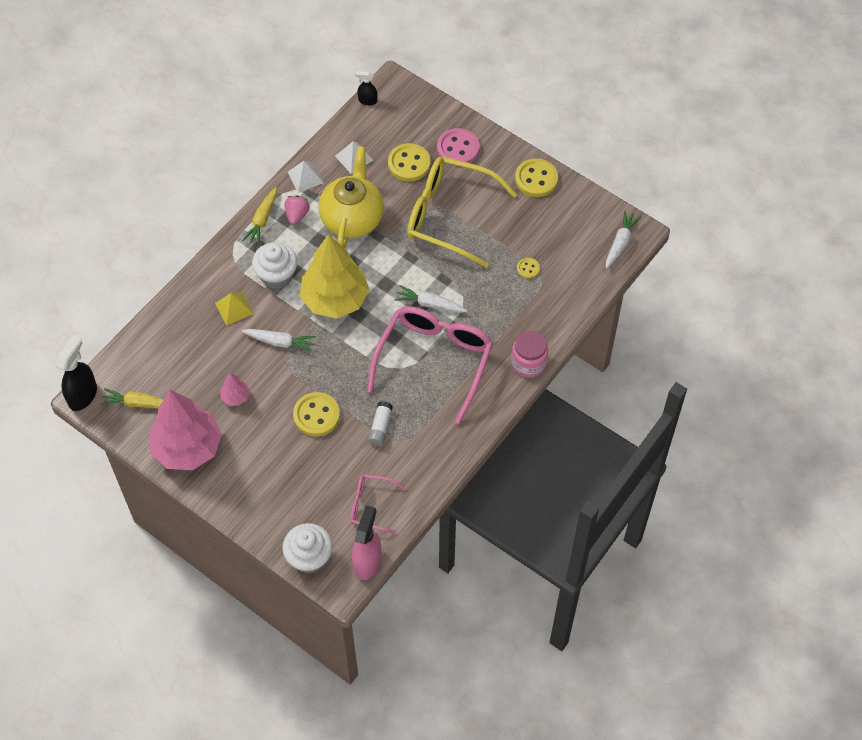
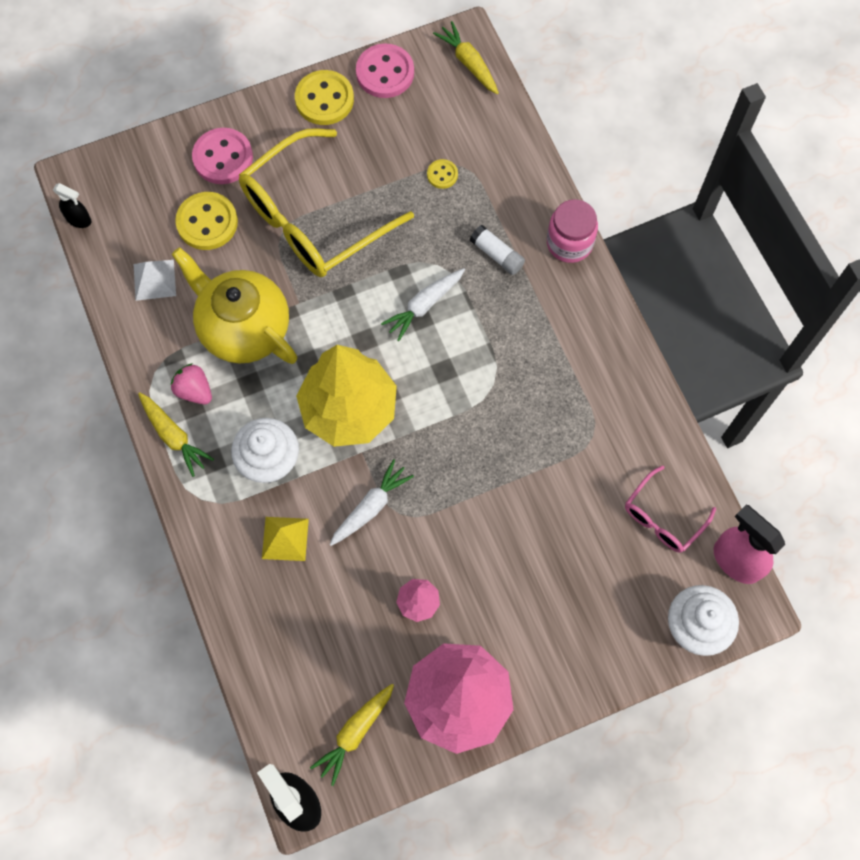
camera: 60 degrees left, 10 degrees up
white pyramid [288,161,324,193] -> none
yellow button [293,392,340,436] -> none
black spray bottle [355,71,377,105] -> black spray bottle turned 105 degrees counterclockwise [53,183,91,228]
pink glasses [367,306,493,424] -> none
white glue stick [368,401,393,446] -> white glue stick moved to [470,225,525,275]
white carrot [606,210,641,269] -> yellow carrot [433,21,499,94]
none -> pink button [356,44,414,98]

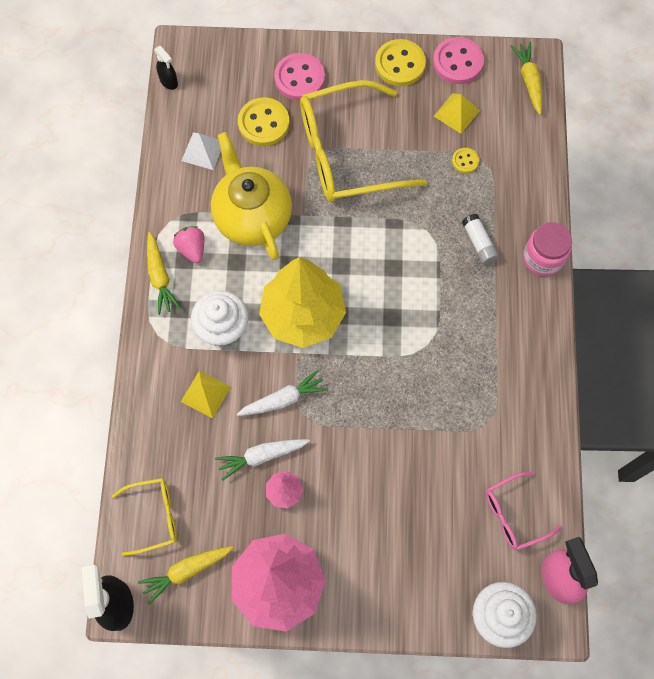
camera: 25 degrees right, 0 degrees up
white carrot [381,268,465,341] -> white carrot moved to [215,439,310,481]
none -> yellow glasses [112,478,177,556]
none -> yellow pyramid [434,93,480,134]

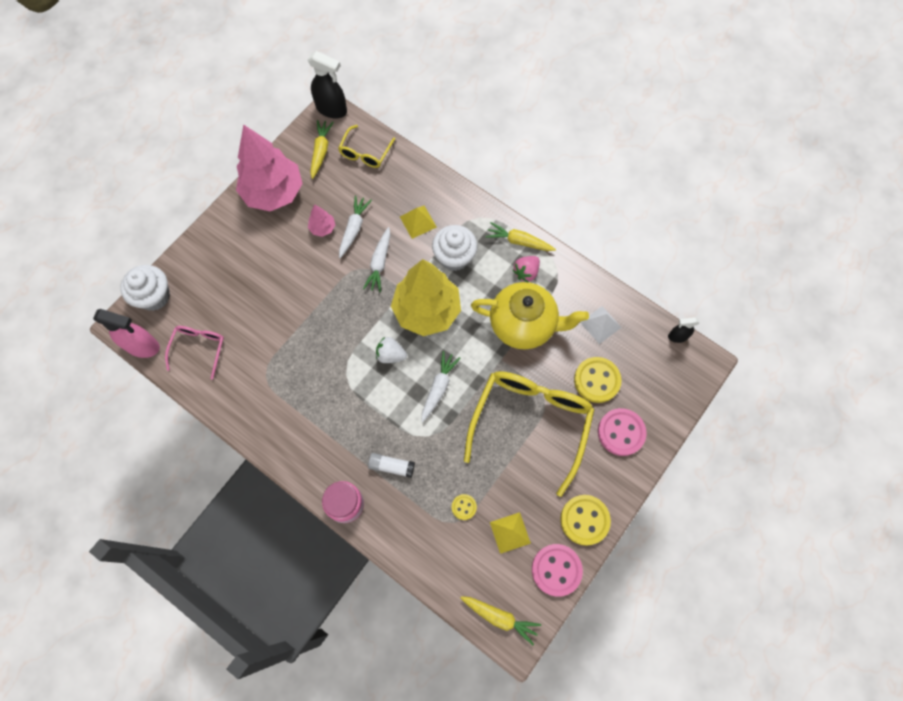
camera: 125 degrees right, 0 degrees up
pink strawberry [173,226,204,263] -> pink strawberry turned 120 degrees clockwise [513,256,540,282]
none -> white strawberry [376,337,407,363]
none -> white carrot [421,351,460,422]

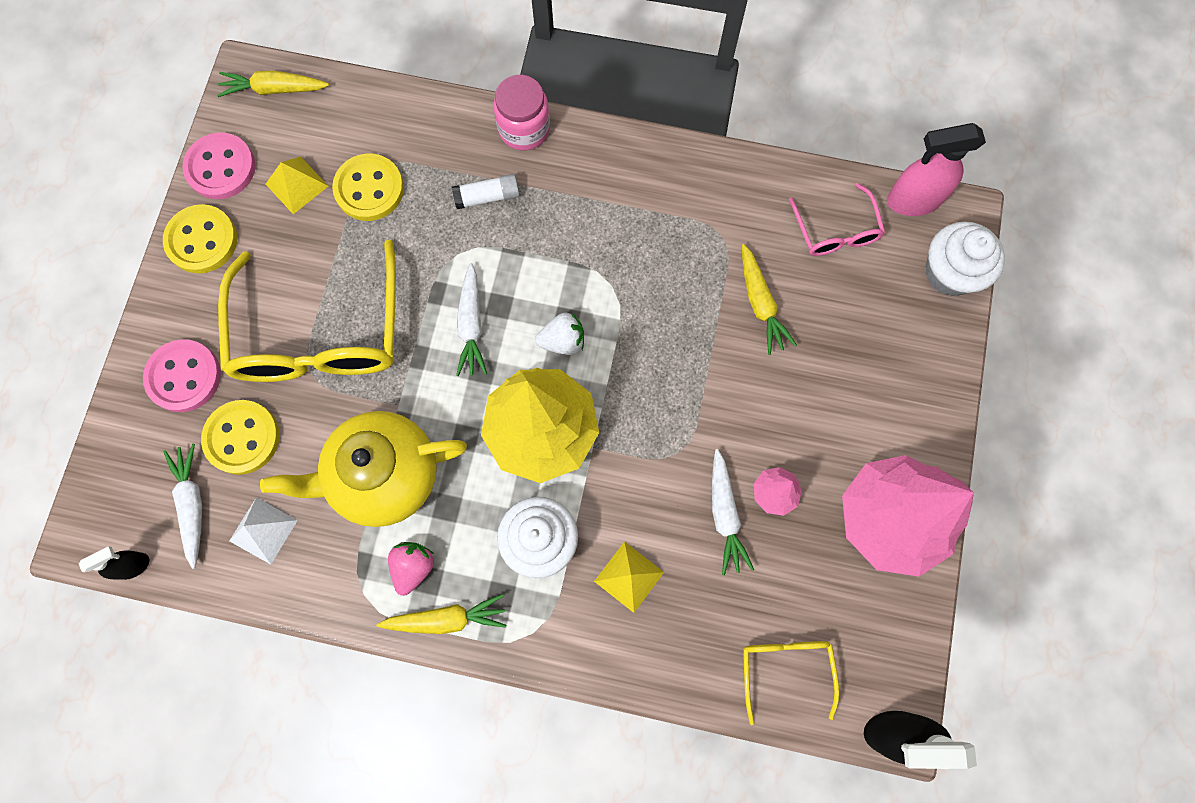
camera: 155 degrees right, 5 degrees up
yellow carrot [310,120,334,179] -> yellow carrot moved to [742,244,797,355]
white carrot [363,227,391,292] -> white carrot moved to [163,444,202,569]
yellow button [452,494,477,520] -> yellow button [332,153,404,221], size x1.94

